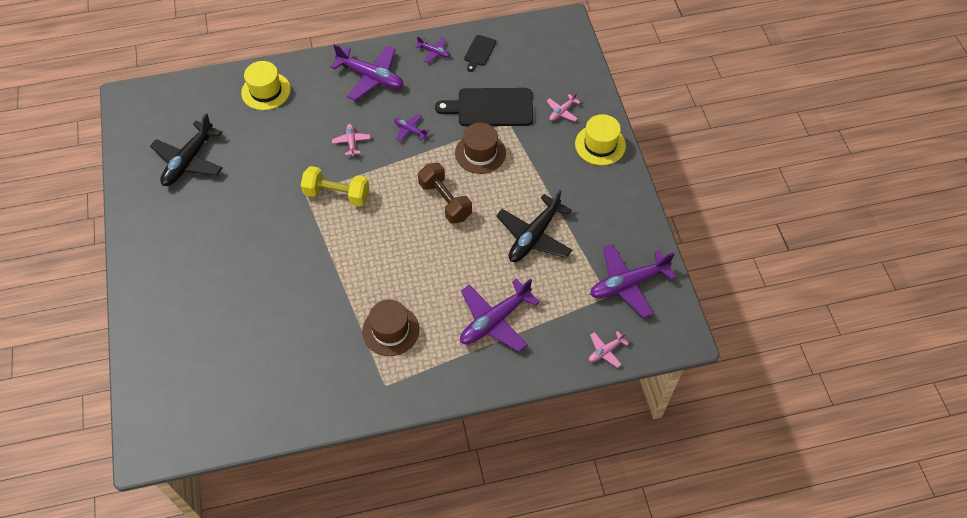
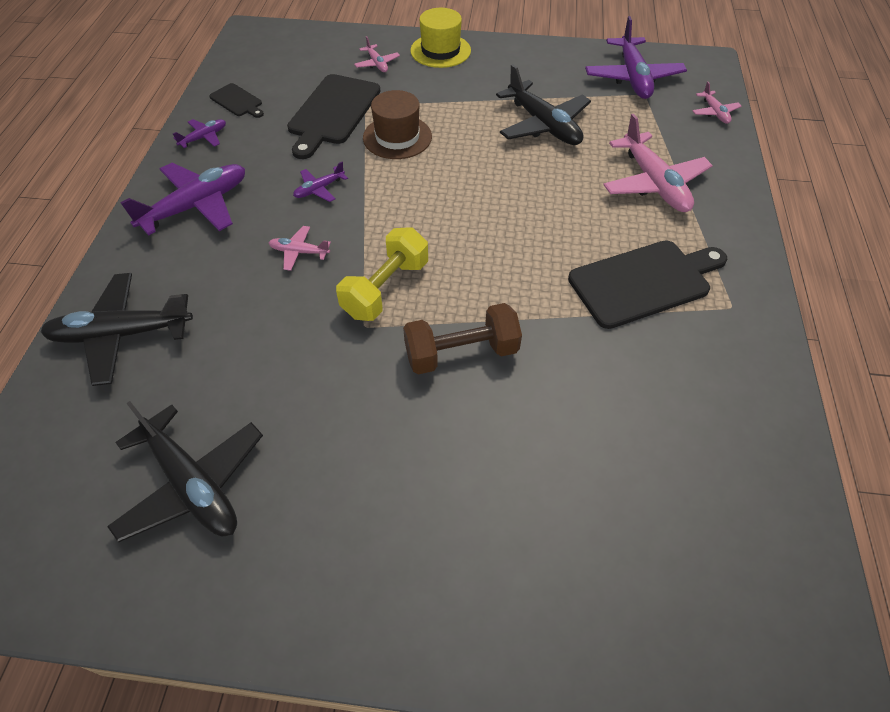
camera: 70 degrees left, 5 degrees down
yellow hat [241,61,291,110] -> black plane [41,273,193,386]
brown hat [362,299,419,356] -> black cutting board [568,241,727,329]
brown dumbbell [418,163,472,224] -> brown dumbbell moved to [403,303,522,374]
purple plane [460,278,540,352] -> pink plane [603,114,713,212]

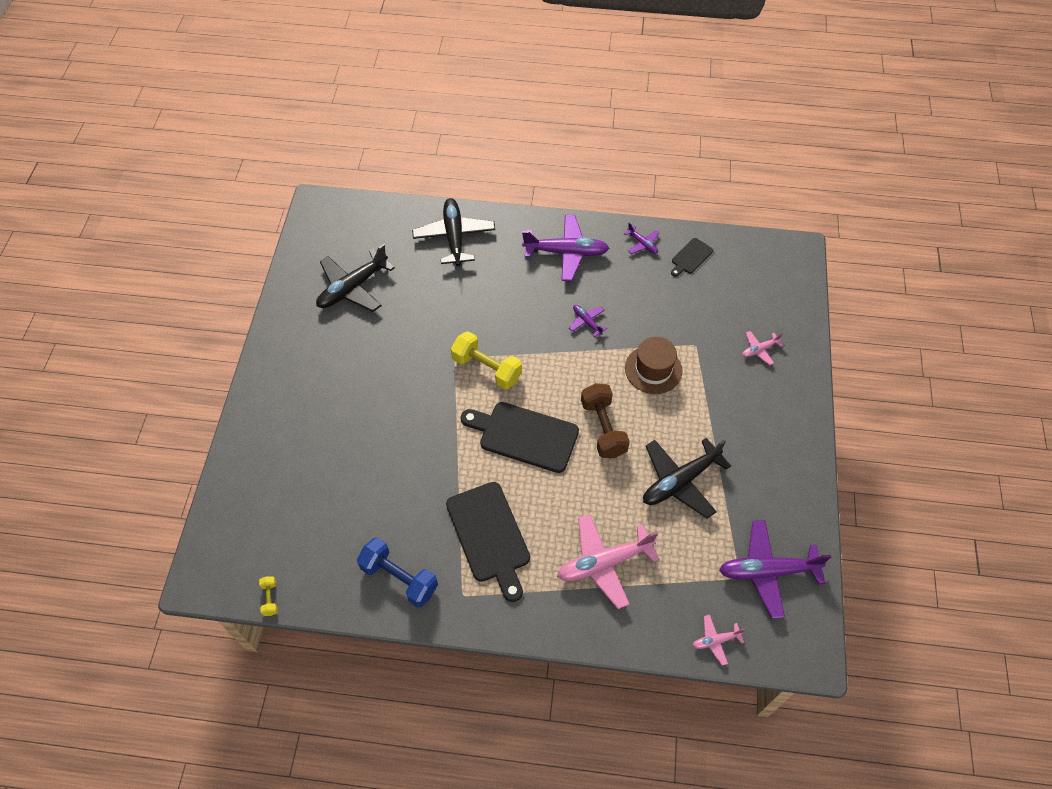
camera: 90 degrees right, 5 degrees up
purple plane [120,163,245,236] -> purple plane turned 45 degrees counterclockwise [522,215,609,281]
pink plane [269,226,331,271] -> none
black cutting board [287,74,380,159] -> black cutting board moved to [461,402,579,473]
brown dumbbell [403,303,522,374] -> brown dumbbell moved to [581,383,630,458]
yellow hat [410,8,471,68] -> none
none -> yellow dumbbell [259,576,278,616]
none -> blue dumbbell [357,537,438,607]

